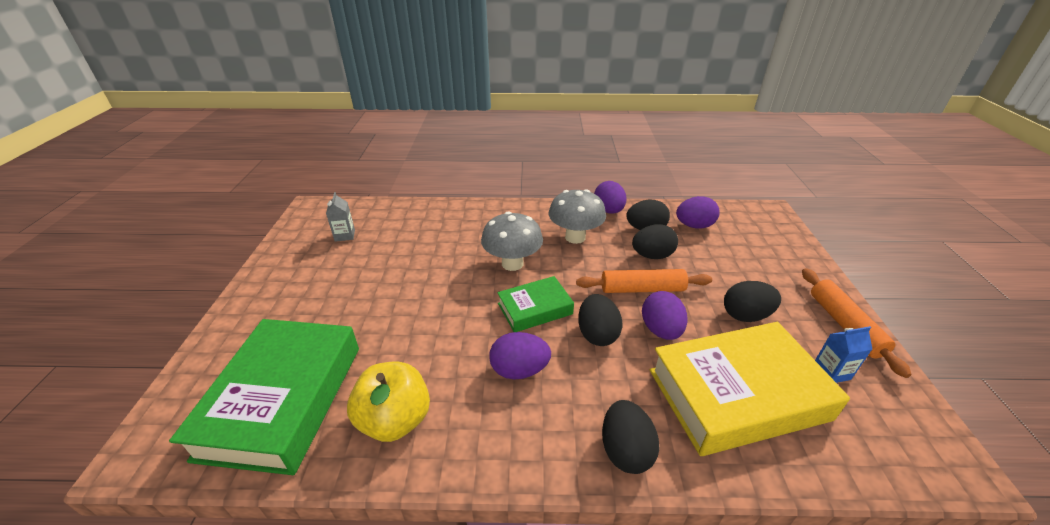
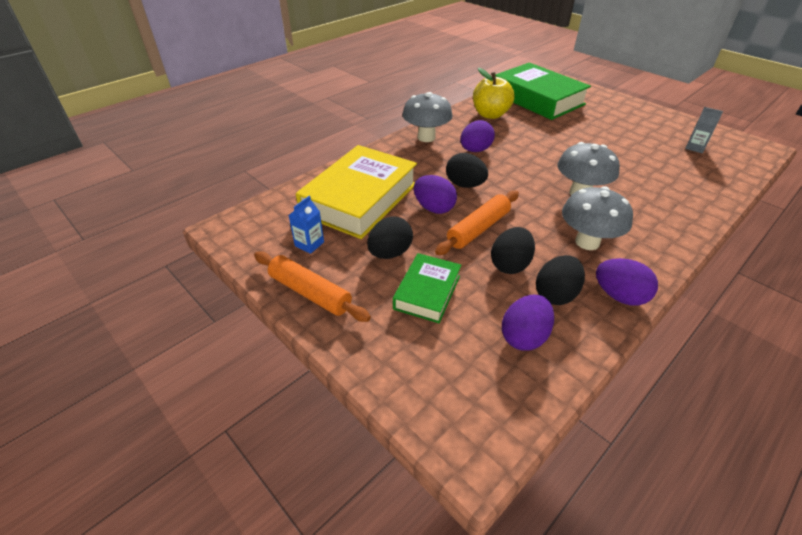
camera: 135 degrees right, 5 degrees up
green book [497,276,574,332] -> green book moved to [393,253,461,323]
black egg [602,400,659,474] -> none
none -> grey mushroom [402,92,453,142]

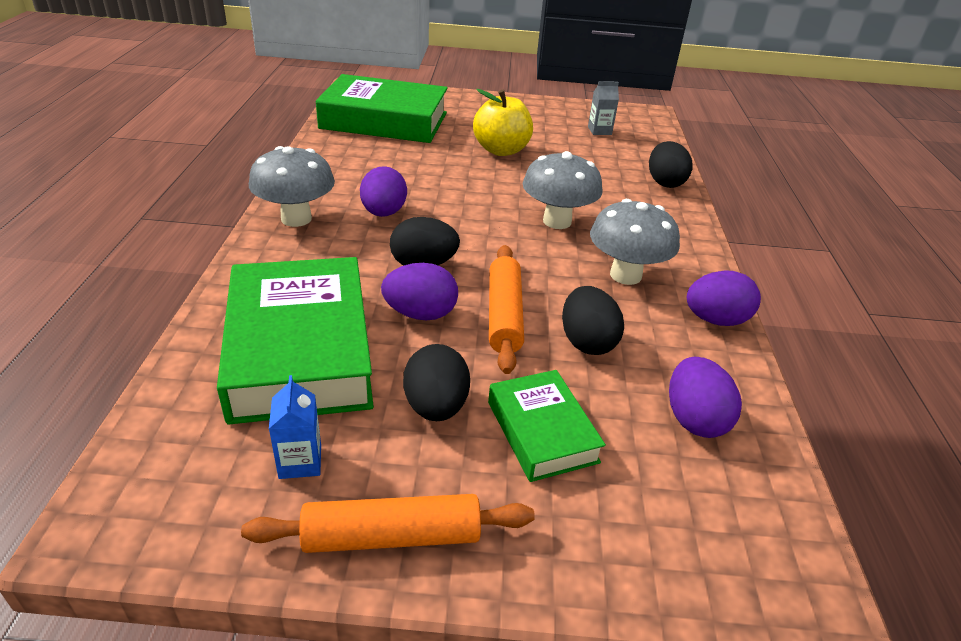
camera: 45 degrees left, 5 degrees down
yellow book [296,145,417,239] -> green book [217,257,374,425]
yellow apple [473,68,514,119] -> yellow apple moved to [473,89,533,156]
black egg [536,255,585,305] -> black egg moved to [649,141,693,188]

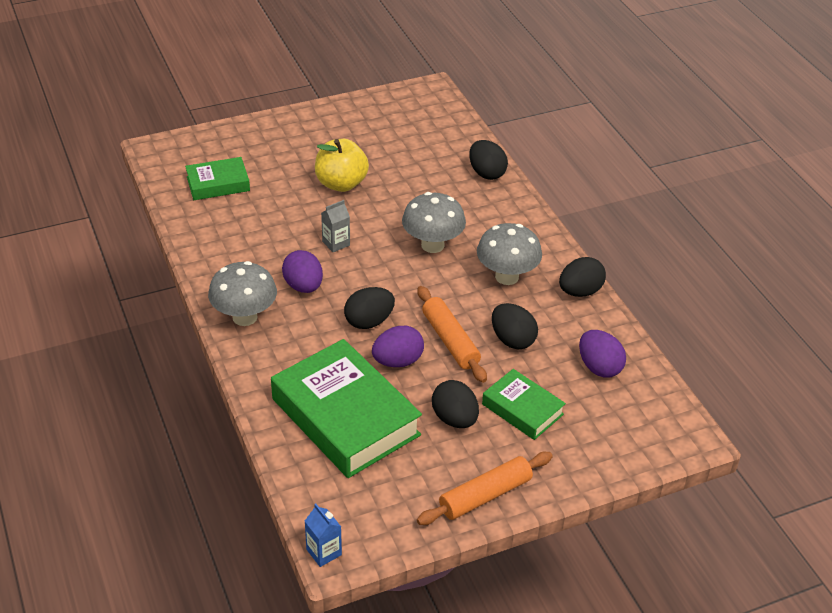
camera: 25 degrees left, 5 degrees up
blue carton [269,375,321,479] -> blue carton moved to [305,504,342,567]
green book [316,74,448,143] -> green book [185,157,250,200], size x0.53
grey carton [588,81,619,135] -> grey carton moved to [321,200,350,252]
purple egg [687,270,761,326] -> black egg [559,257,606,297]

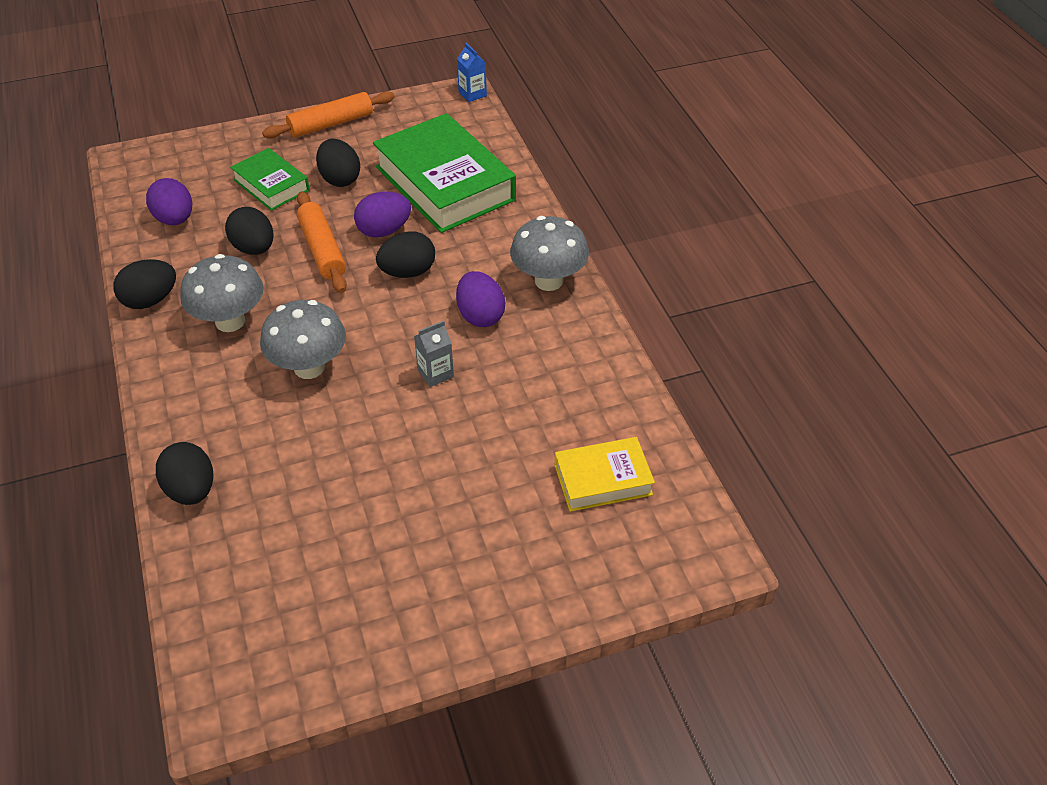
camera: 175 degrees left, 5 degrees up
green book [185,157,250,200] -> yellow book [555,437,655,512]
yellow apple [315,139,369,192] -> none

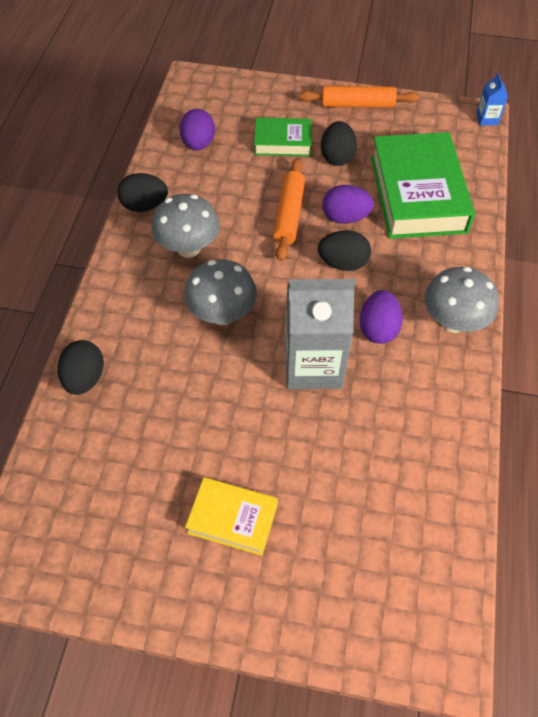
camera: 30 degrees right, 10 degrees up
black egg [225,207,274,255] -> none
green book [230,148,310,211] -> green book turned 75 degrees counterclockwise [254,117,312,156]
grey carton [414,320,454,387] -> grey carton [285,279,356,389], size x2.33
yellow book [555,437,655,512] -> yellow book moved to [185,477,278,556]

